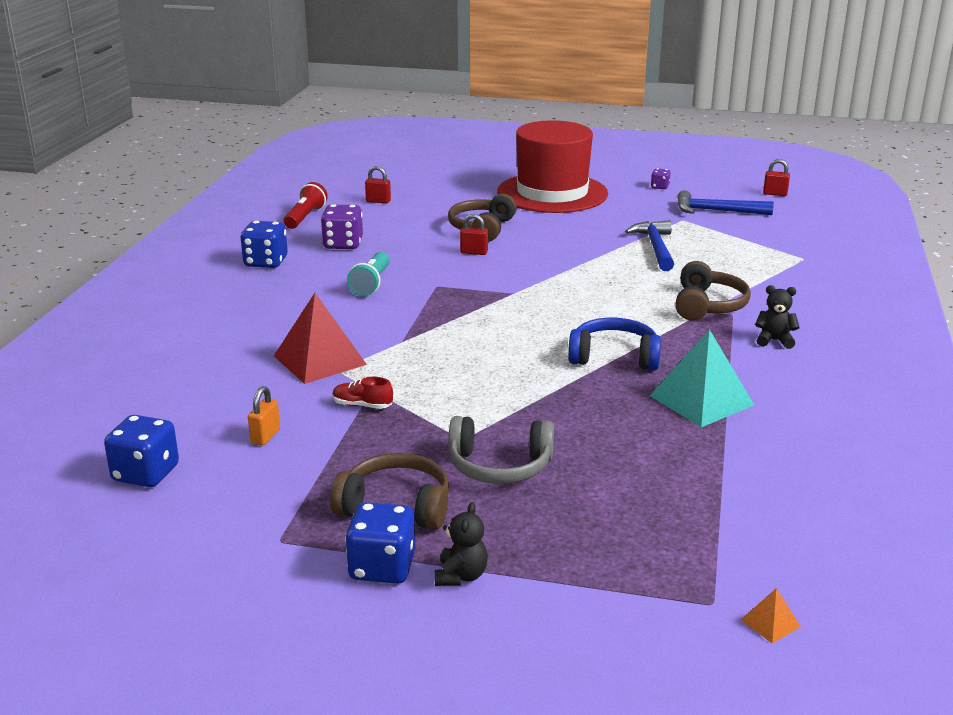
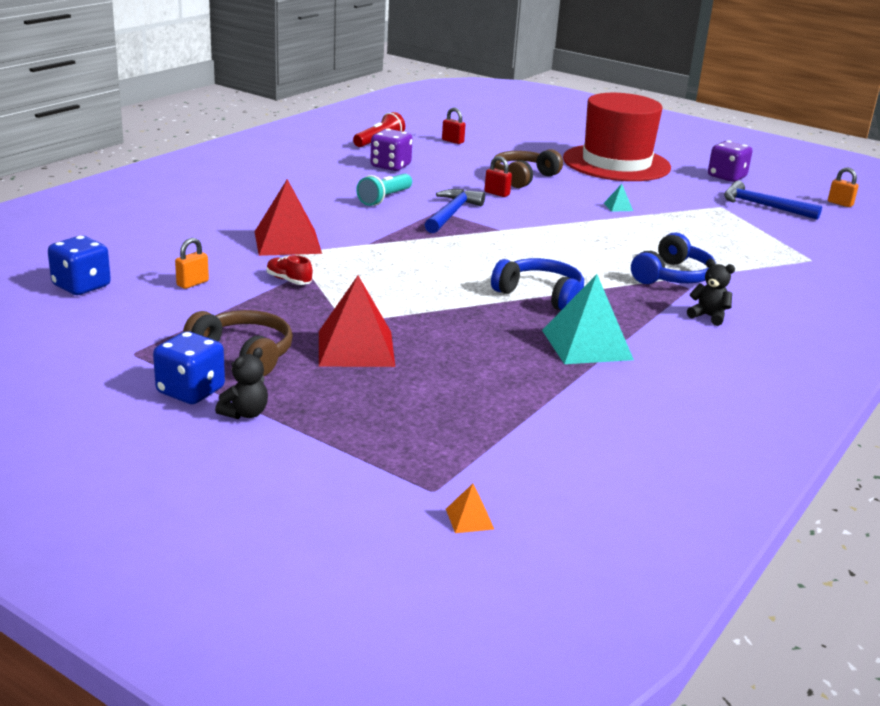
camera: 20 degrees right, 0 degrees up
blue dice [240,221,288,268] -> none
grey headphones [448,416,554,484] -> red pyramid [319,276,395,367]
blue hammer [625,220,674,271] -> blue hammer moved to [425,189,485,233]
purple dice [651,168,671,189] -> purple dice [708,140,752,182], size x1.92
brown headphones [675,261,751,320] -> blue headphones [631,232,716,284]
red padlock [763,159,790,196] -> orange padlock [828,168,859,207]
none -> turquoise pyramid [604,184,633,212]

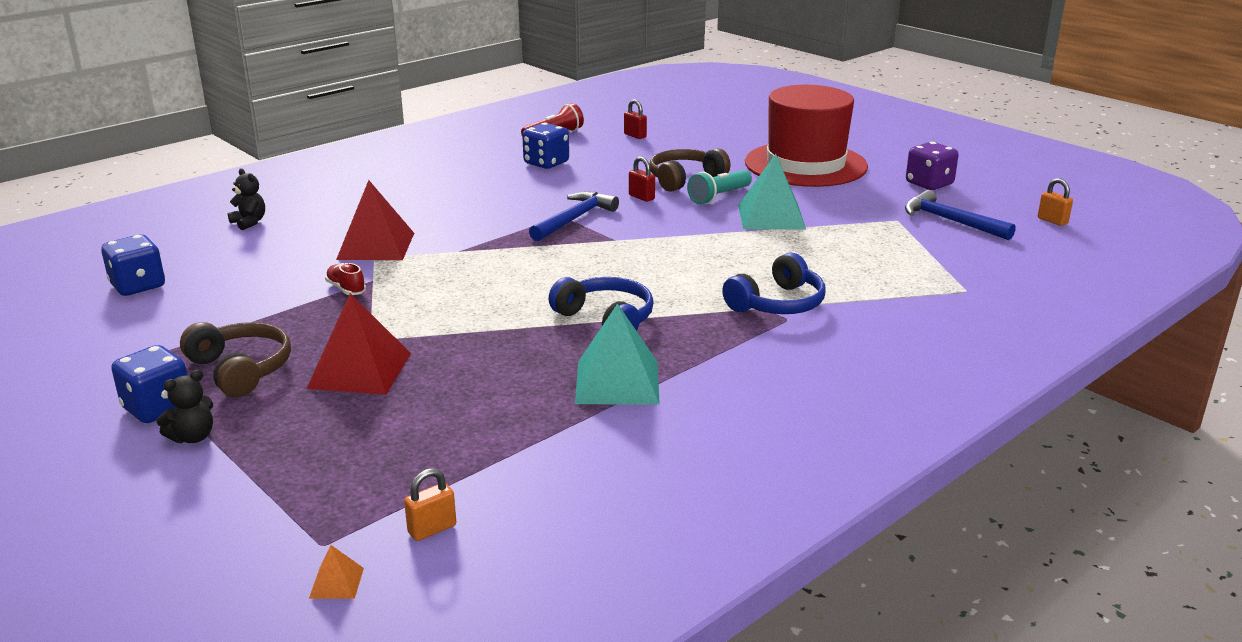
camera: 15 degrees right, 0 degrees up
orange padlock [175,238,209,289] -> orange padlock moved to [404,468,456,541]
turquoise flashlight [356,174,412,206] -> turquoise flashlight moved to [687,170,752,204]
purple dice [370,129,413,171] -> blue dice [522,123,569,169]
turquoise pyramid [604,184,633,212] -> turquoise pyramid [738,154,806,230], size x2.36
black teddy bear [687,259,735,326] -> black teddy bear moved to [228,168,265,230]

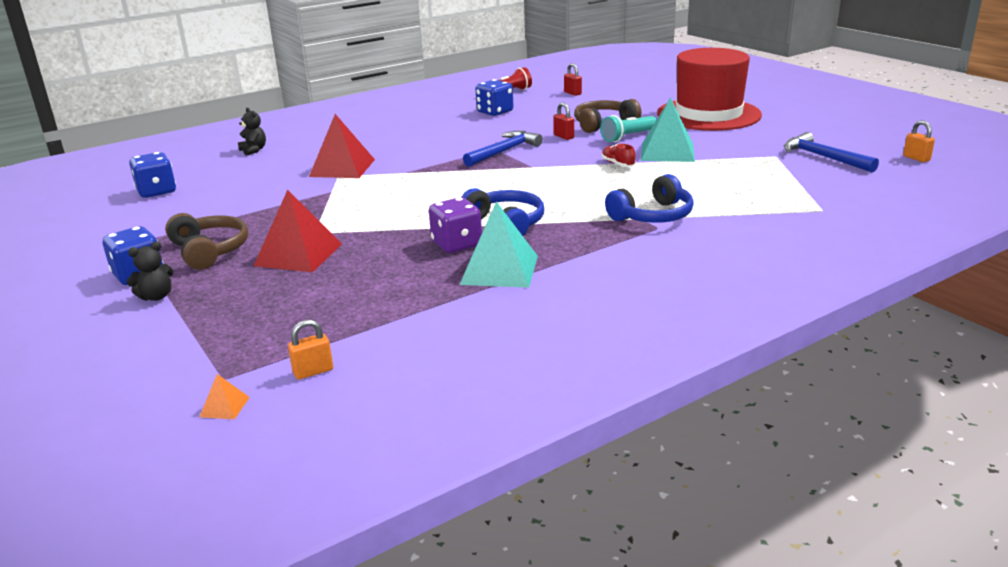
camera: 10 degrees right, 0 degrees up
red shoe [325,263,366,295] -> red shoe moved to [602,144,635,167]
purple dice [906,142,959,190] -> purple dice moved to [429,197,482,253]

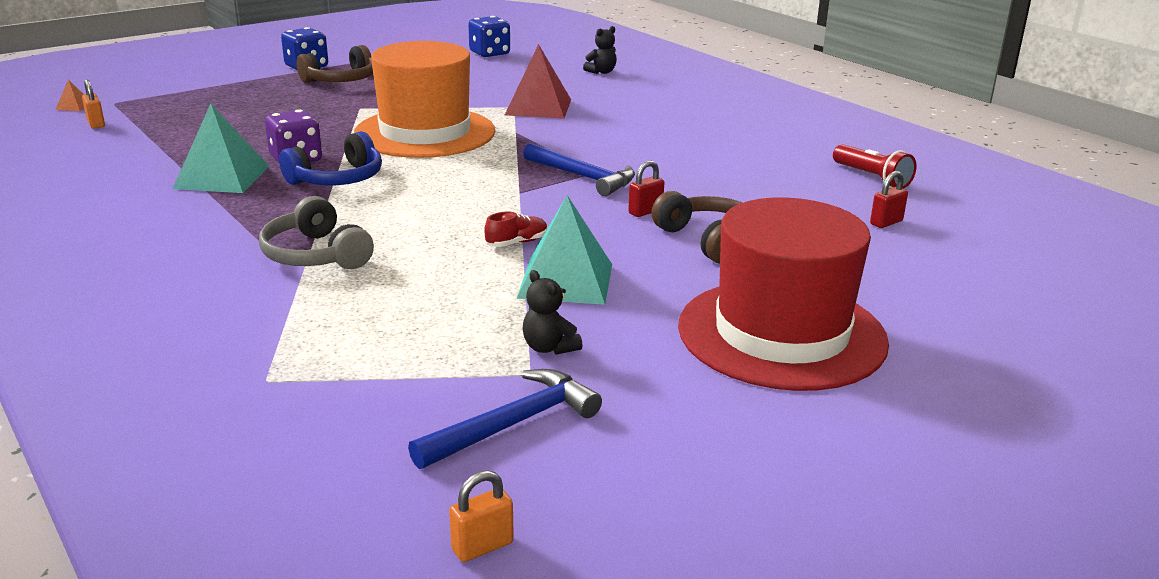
camera: 85 degrees right, 0 degrees up
black teddy bear [127,242,174,301] -> black teddy bear moved to [523,270,583,355]
red pyramid [254,190,342,272] -> none
blue dice [475,79,514,116] -> none
turquoise flashlight [600,115,657,142] -> none
blue headphones [605,174,694,223] -> grey headphones [259,196,374,269]
none -> orange hat [354,41,495,158]

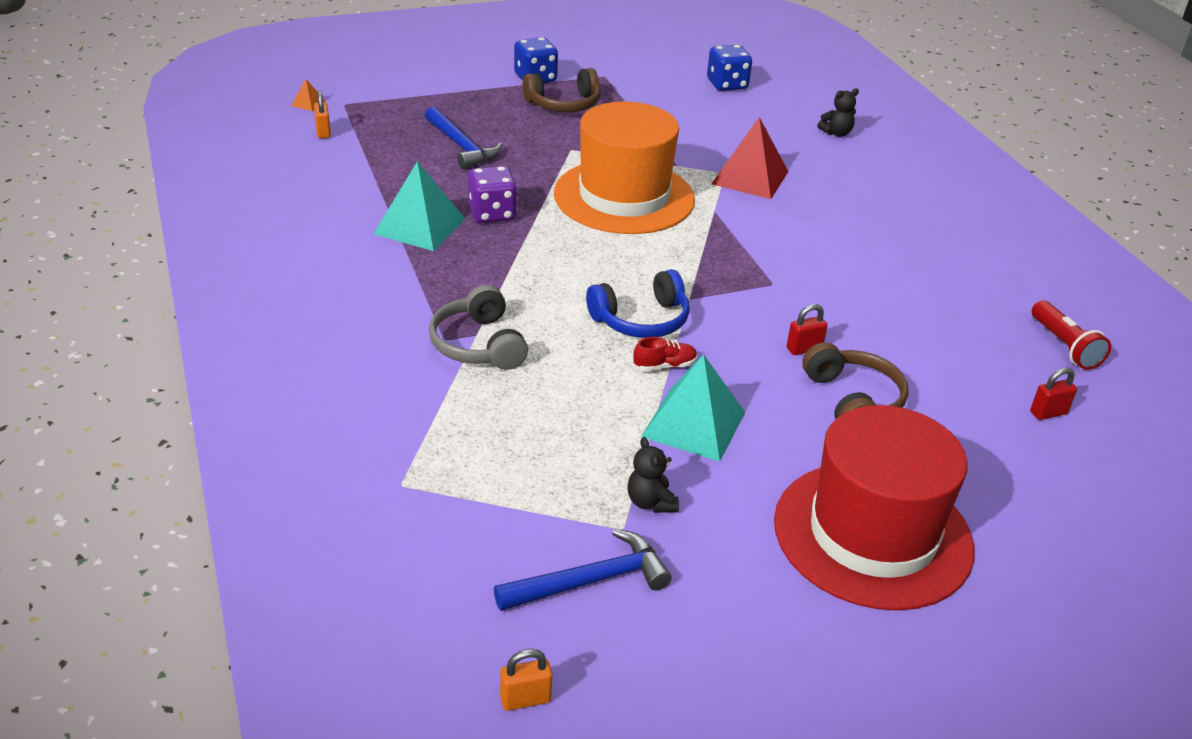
camera: 15 degrees right, 10 degrees up
blue headphones [279,131,382,185] -> blue headphones moved to [586,269,690,338]
blue hammer [523,143,635,196] -> blue hammer moved to [425,107,502,169]

